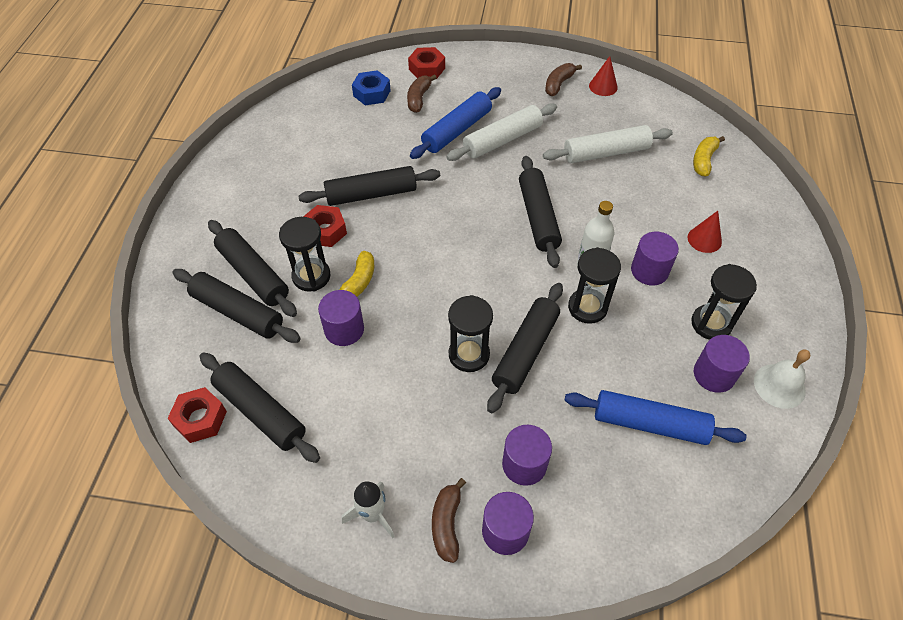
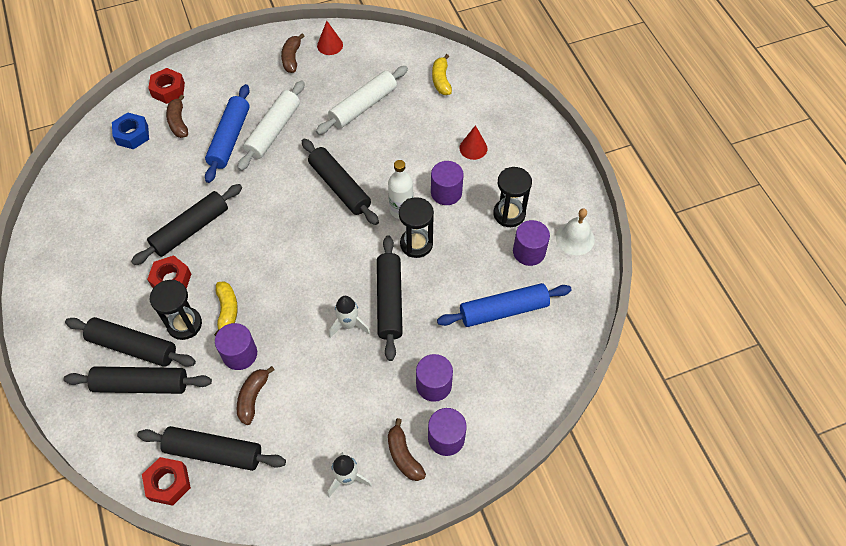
camera: 30 degrees left, 5 degrees up
black hourglass [448,295,493,372] -> white rocket [329,296,370,338]
none -> brown banana [237,366,275,425]

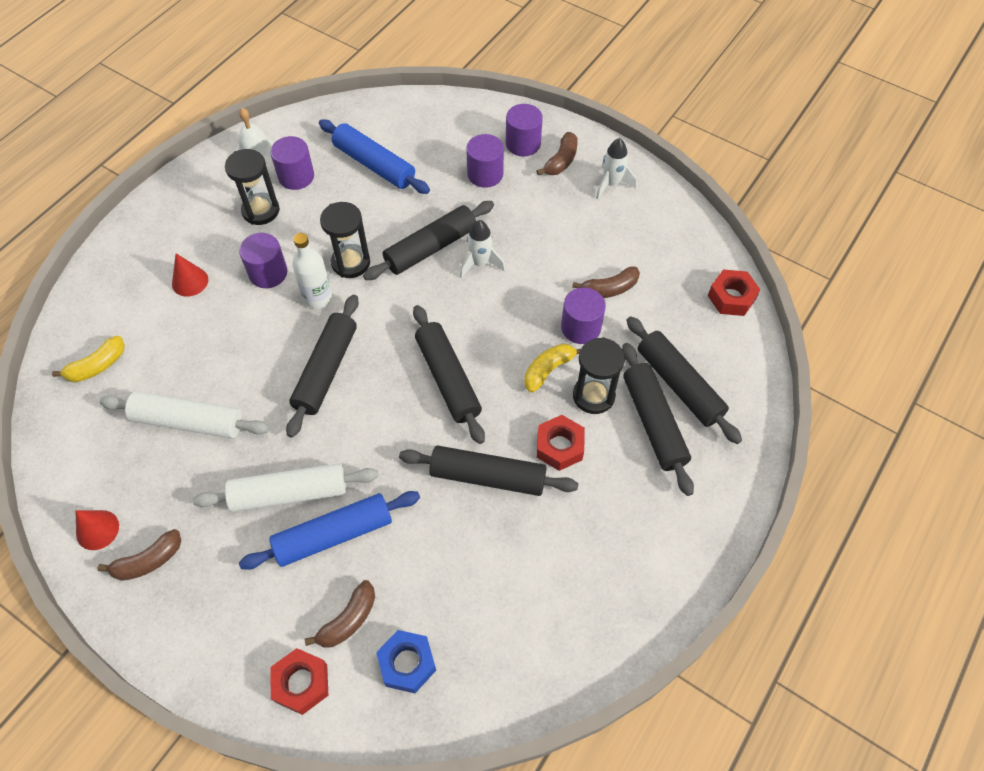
camera: 125 degrees left, 0 degrees up
black rolling pin [137,426,286,471] -> black rolling pin moved to [413,305,485,444]

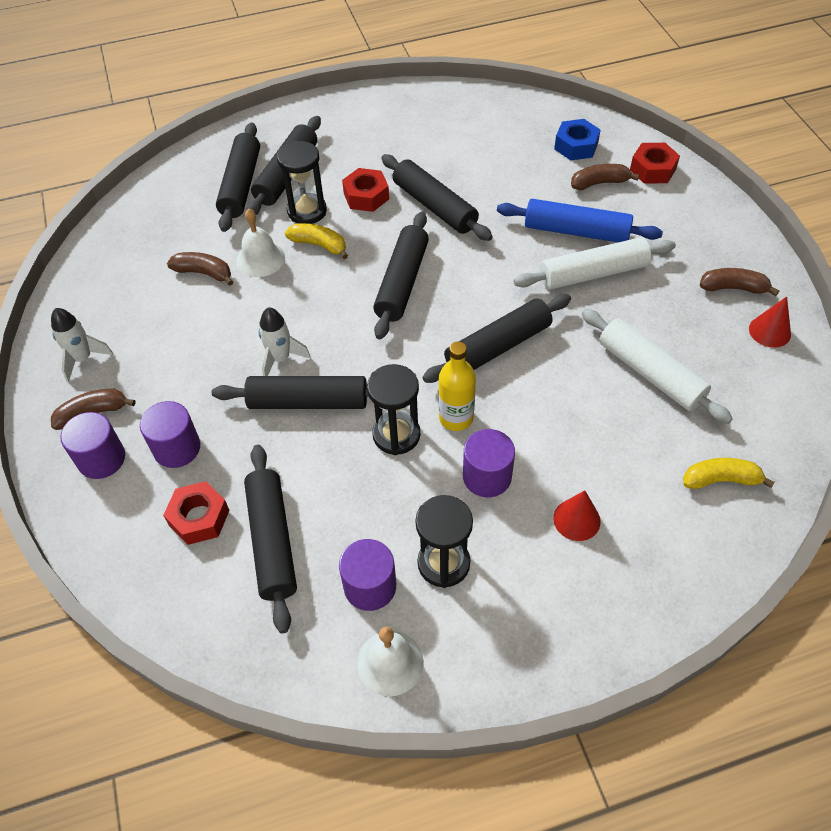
camera: 140 degrees left, 5 degrees down
white rolling pin [193,463,378,512] -> white rolling pin turned 45 degrees counterclockwise [514,237,676,290]
white bottle [292,233,332,309] -> yellow bottle [439,341,476,431]
blue rolling pin [319,120,430,194] -> black rolling pin [244,445,297,634]
yellow banana [524,344,581,393] -> yellow banana turned 150 degrees counterclockwise [285,223,348,259]
purple cylinder [561,288,606,344] -> white bell [236,209,285,277]
red nut [708,269,760,316] -> red nut moved to [163,481,230,545]

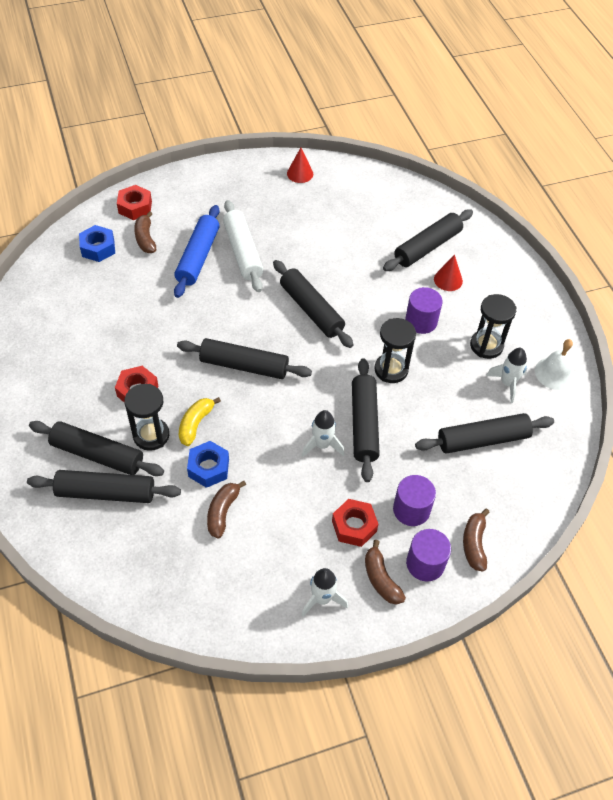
camera: 95 degrees left, 0 degrees up
red nut [163,481,230,545] -> red nut moved to [332,499,378,547]
white bell [236,209,285,277] -> blue nut [187,441,229,488]
purple cylinder [339,539,396,611] -> white rocket [486,348,527,403]
black rolling pin [381,154,493,241] -> black rolling pin moved to [383,210,473,271]
yellow bottle [439,341,476,431] -> none
white rolling pin [582,309,733,424] -> none
yellow banana [683,458,775,489] -> none
brown banana [700,268,779,296] -> brown banana moved to [463,508,490,572]

